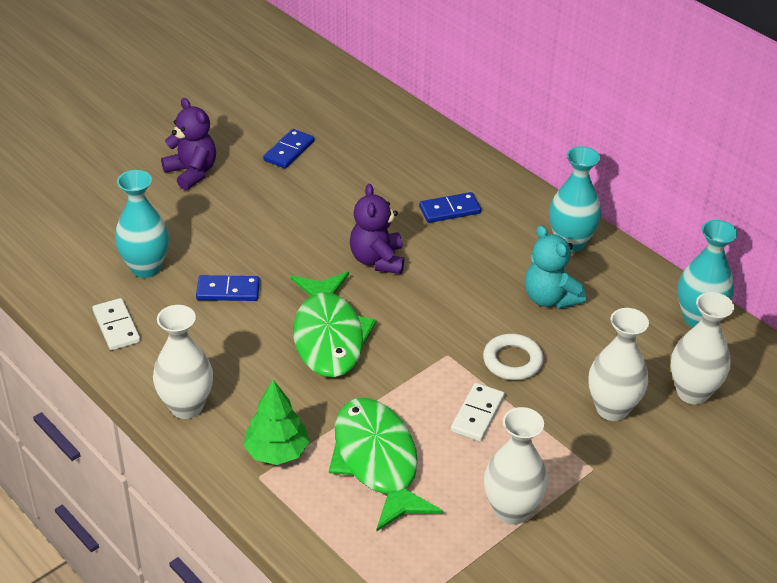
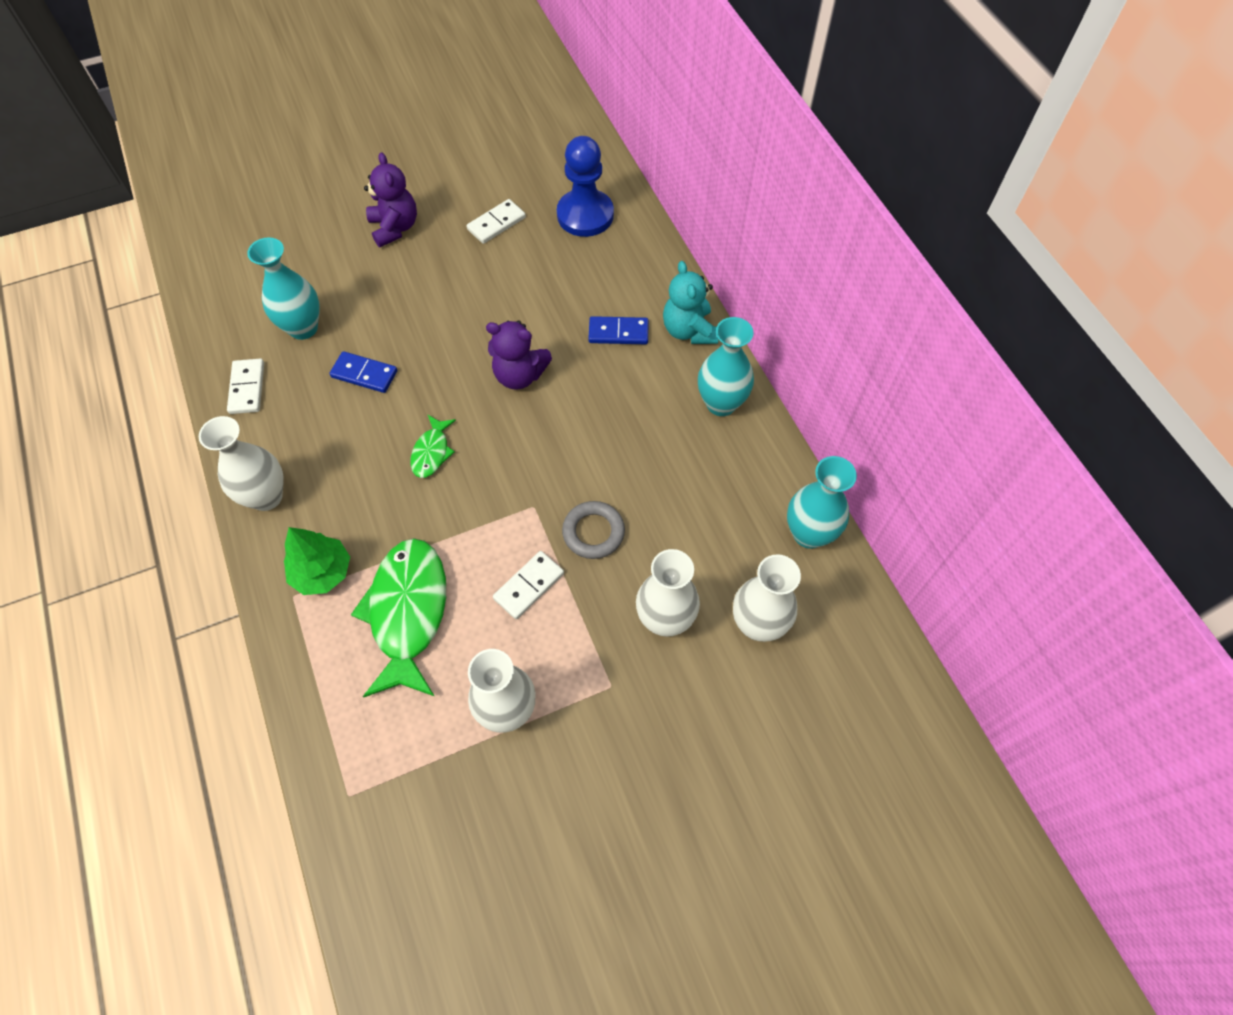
camera: 20 degrees right, 20 degrees up
blue domino [263,129,314,169] -> white domino [467,199,526,244]
green fish [290,272,376,378] -> green fish [410,414,456,478], size x0.49
purple teddy bear [350,184,404,274] -> purple teddy bear turned 90 degrees counterclockwise [486,320,552,390]
white ring [483,334,544,380] -> grey ring [562,501,625,559]
turquoise teddy bear [525,225,586,309] -> turquoise teddy bear moved to [663,261,719,344]
none -> blue pawn [557,136,614,237]

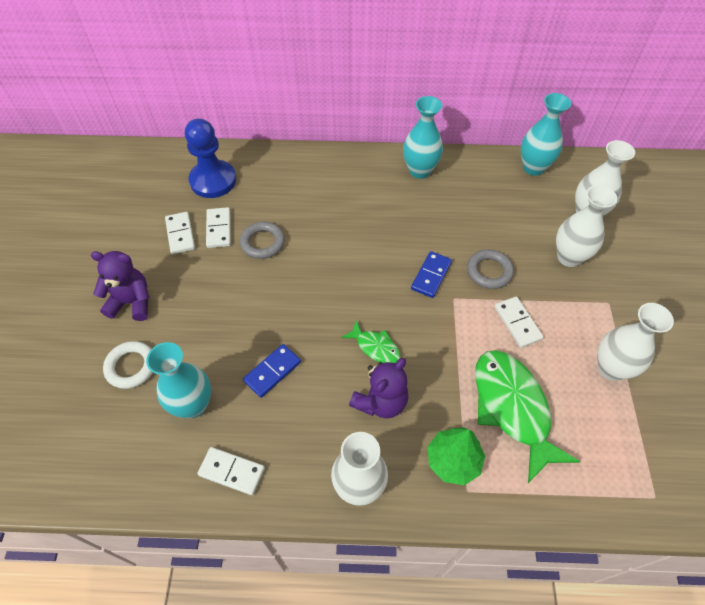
camera: 65 degrees left, 5 degrees down
green fish [351,538,446,697] -> green fish turned 45 degrees clockwise [475,350,581,483]
purple teddy bear [486,320,552,390] -> purple teddy bear moved to [349,358,409,419]
blue domino [588,316,649,344] -> blue domino moved to [411,251,452,298]
turquoise teddy bear [663,261,719,344] -> none
none -> white ring [103,341,153,389]
none -> white domino [206,207,231,248]
none -> grey ring [240,222,285,259]

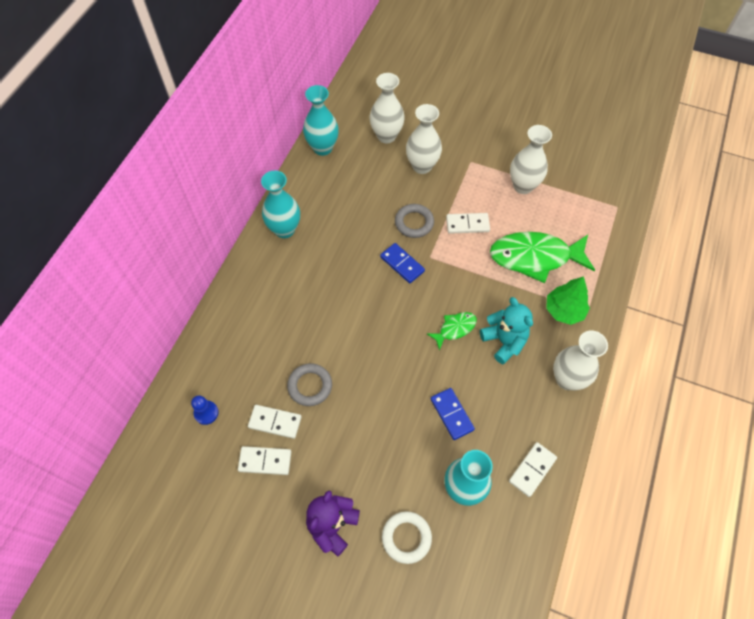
camera: 70 degrees left, 5 degrees up
blue pawn [185,118,236,198] -> blue pawn [191,395,219,425], size x0.47
purple teddy bear [349,358,409,419] -> turquoise teddy bear [480,297,533,364]

